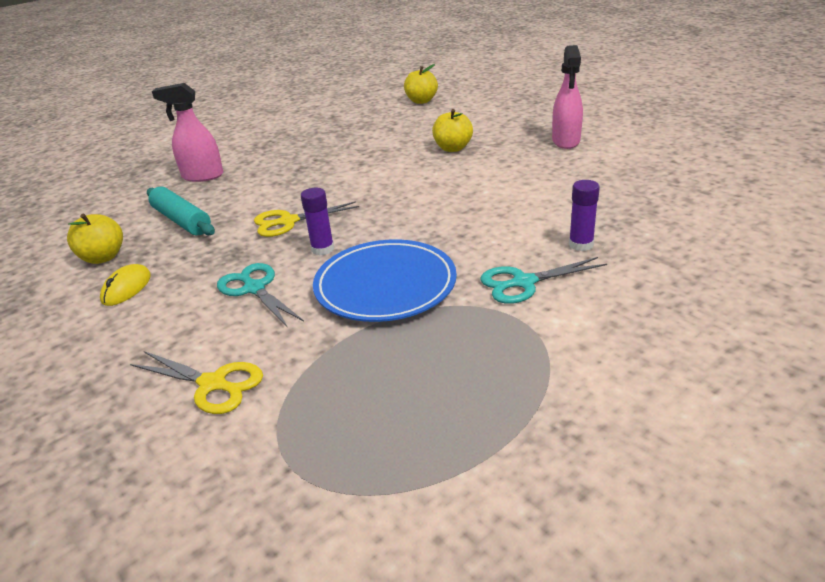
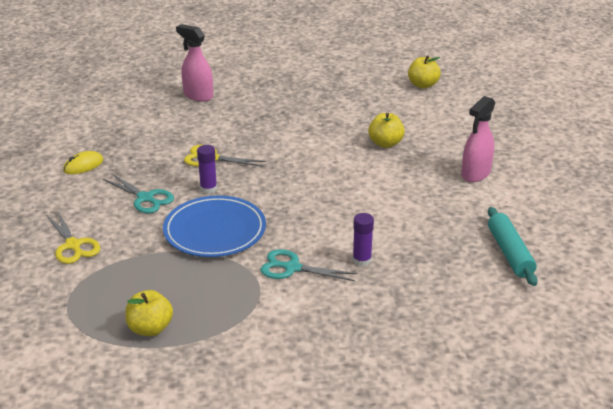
camera: 30 degrees right, 0 degrees up
yellow apple [67,214,123,264] -> yellow apple moved to [125,290,173,336]
turquoise rolling pin [147,187,215,236] -> turquoise rolling pin moved to [488,207,538,286]
turquoise scissors [217,263,304,328] -> turquoise scissors turned 135 degrees clockwise [103,173,174,213]

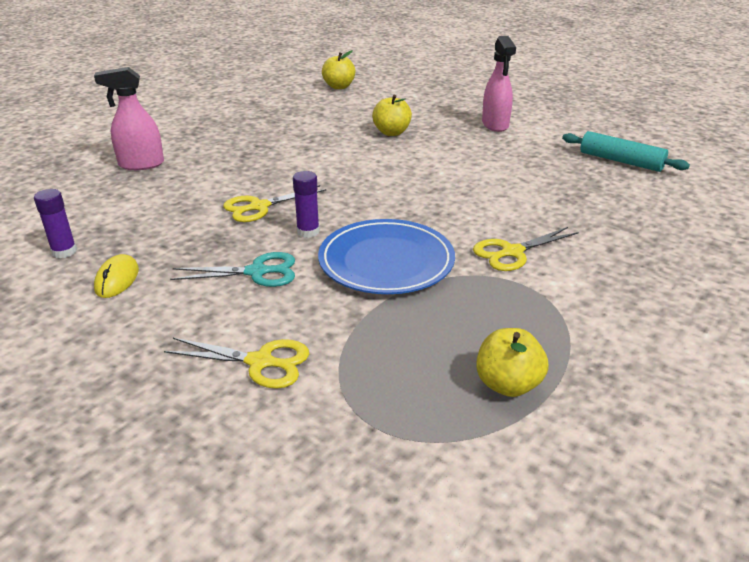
camera: 45 degrees left, 0 degrees up
turquoise scissors [261,249,358,281] -> yellow scissors [473,227,579,271]
purple glue stick [353,213,374,267] -> purple glue stick moved to [34,189,77,258]

